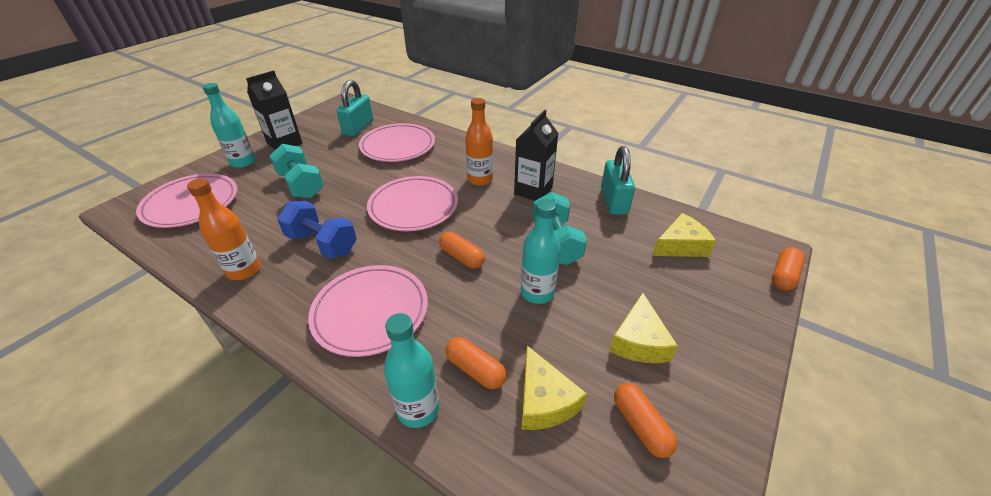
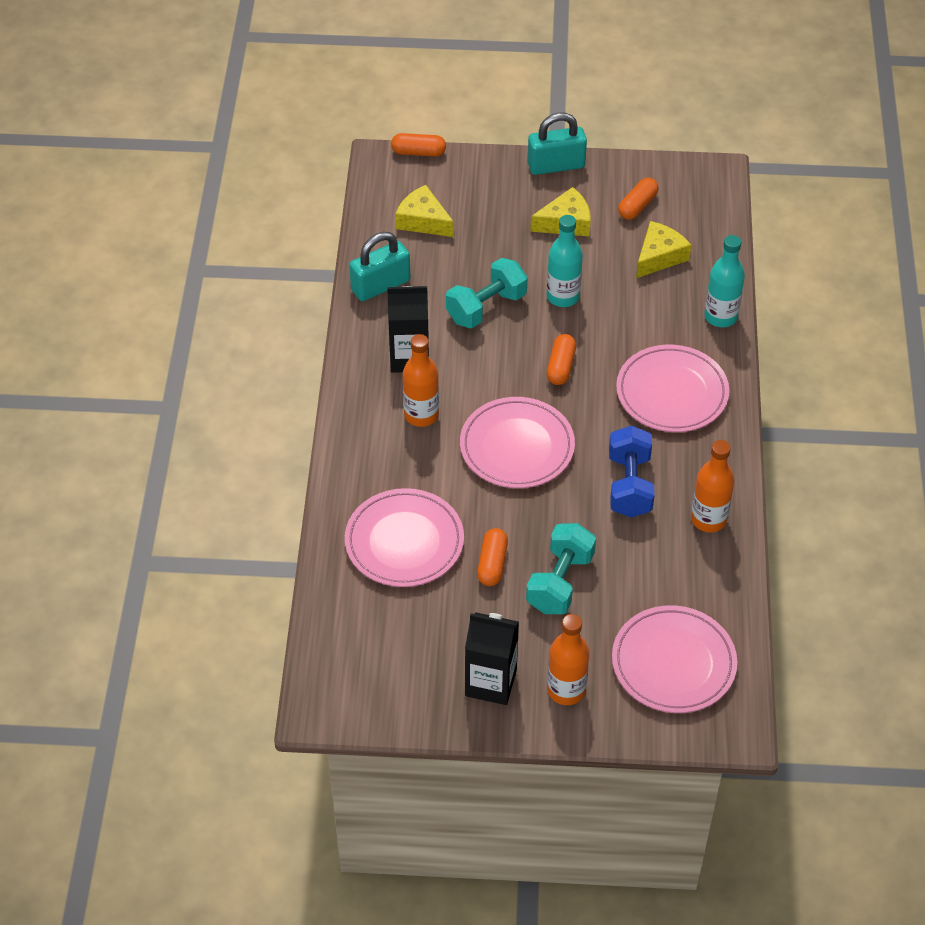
camera: 120 degrees left, 10 degrees up
turquoise bottle [202,83,256,168] -> orange bottle [547,614,590,705]
turquoise padlock [336,80,373,136] -> turquoise padlock moved to [528,113,587,175]
orange capsule [446,337,506,389] -> orange capsule moved to [477,528,508,586]

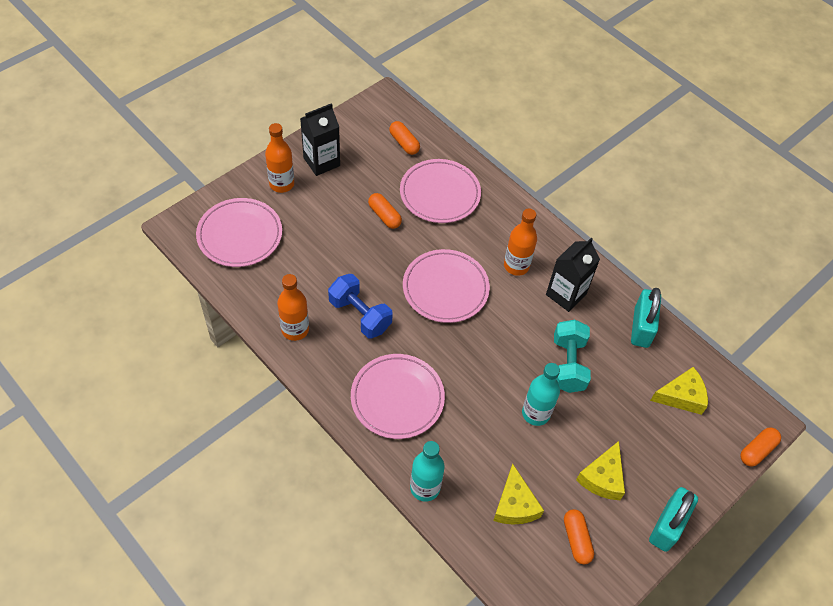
camera: 130 degrees right, 5 degrees up
turquoise dumbbell [526,523,596,614] -> none
orange capsule [547,334,576,385] -> orange capsule moved to [389,121,420,155]

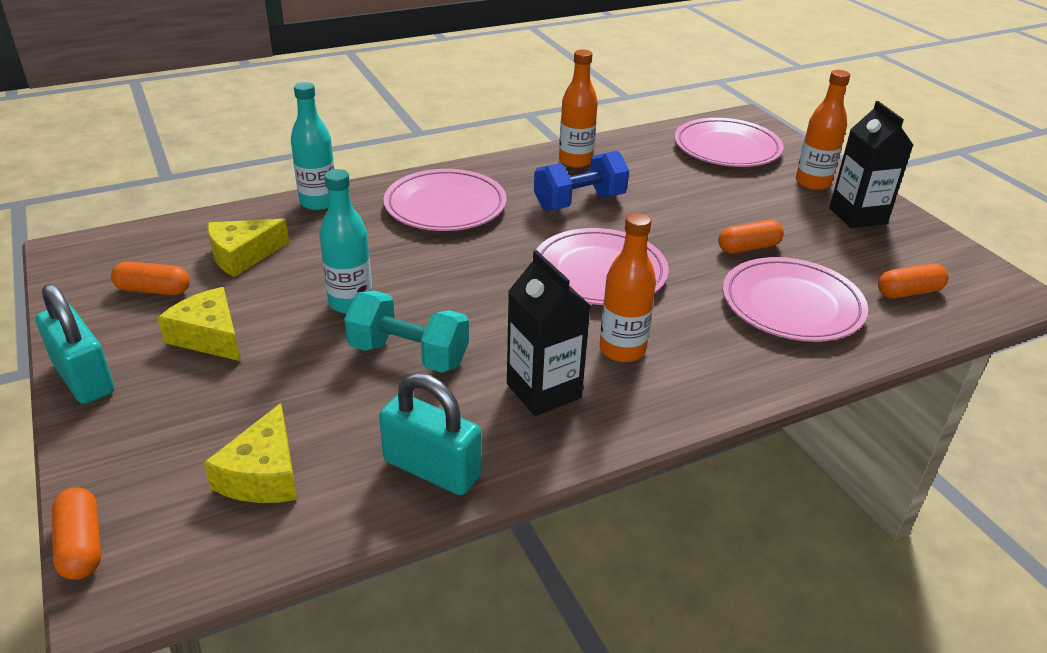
camera: 110 degrees right, 20 degrees down
yellow cheese [493,464,544,525] -> yellow cheese turned 45 degrees counterclockwise [207,219,289,277]

